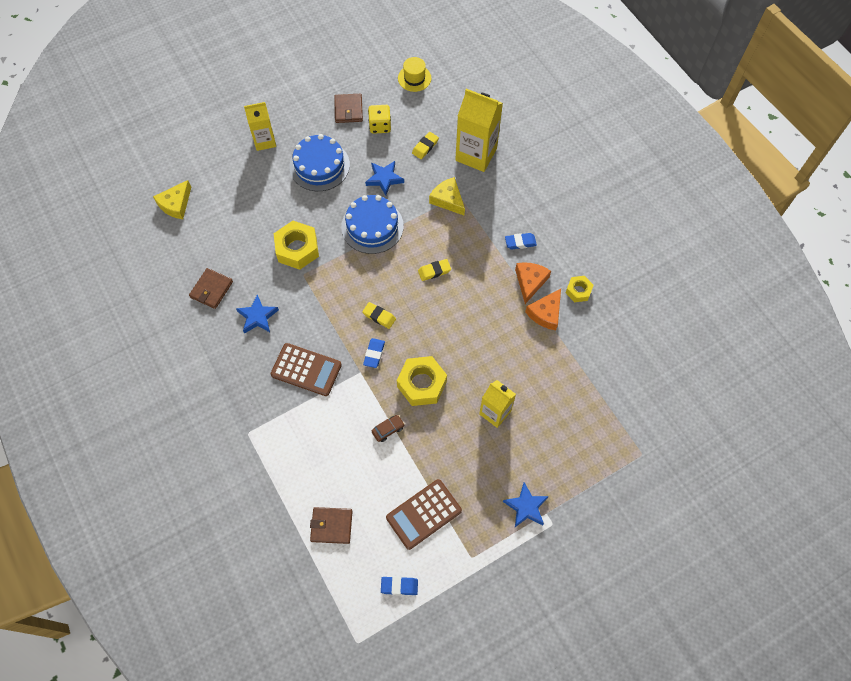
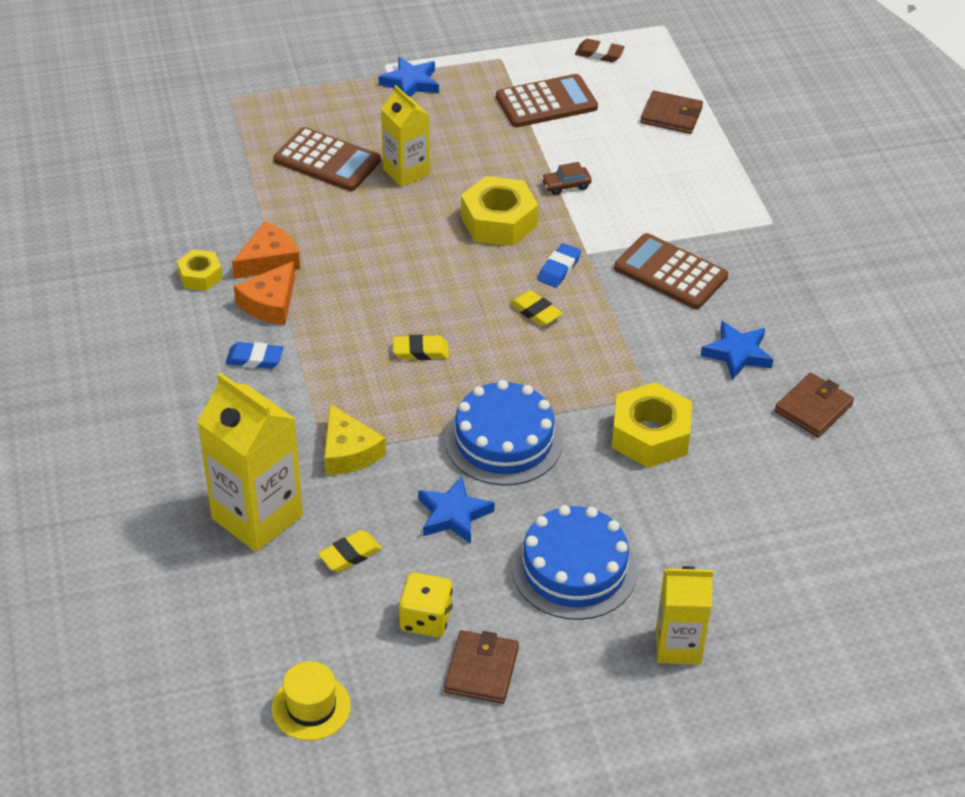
camera: 165 degrees left, 20 degrees down
yellow cheese [153,180,191,219] -> none
blue eraser [381,577,418,595] -> brown eraser [575,39,625,62]
none -> brown calculator [274,127,381,191]

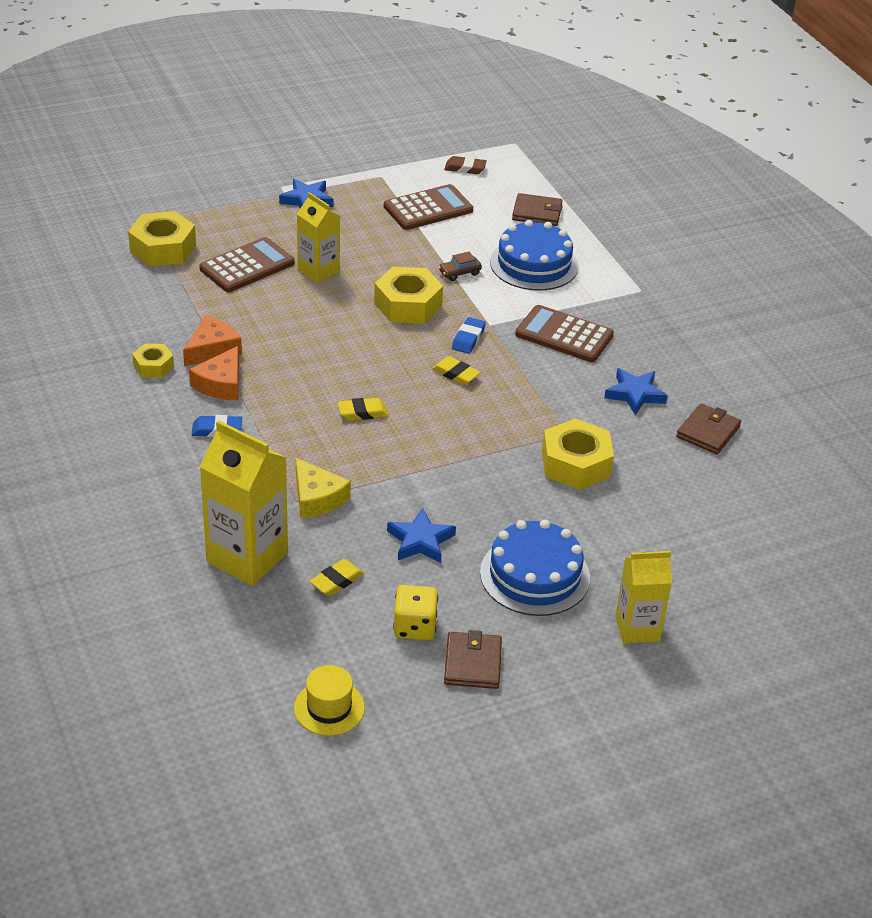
camera: 10 degrees left, 5 degrees down
brown calculator [274,127,381,191] -> brown calculator turned 60 degrees counterclockwise [199,237,294,292]
blue cake [445,380,563,486] -> blue cake moved to [490,220,579,291]
none -> yellow nut [128,211,196,267]

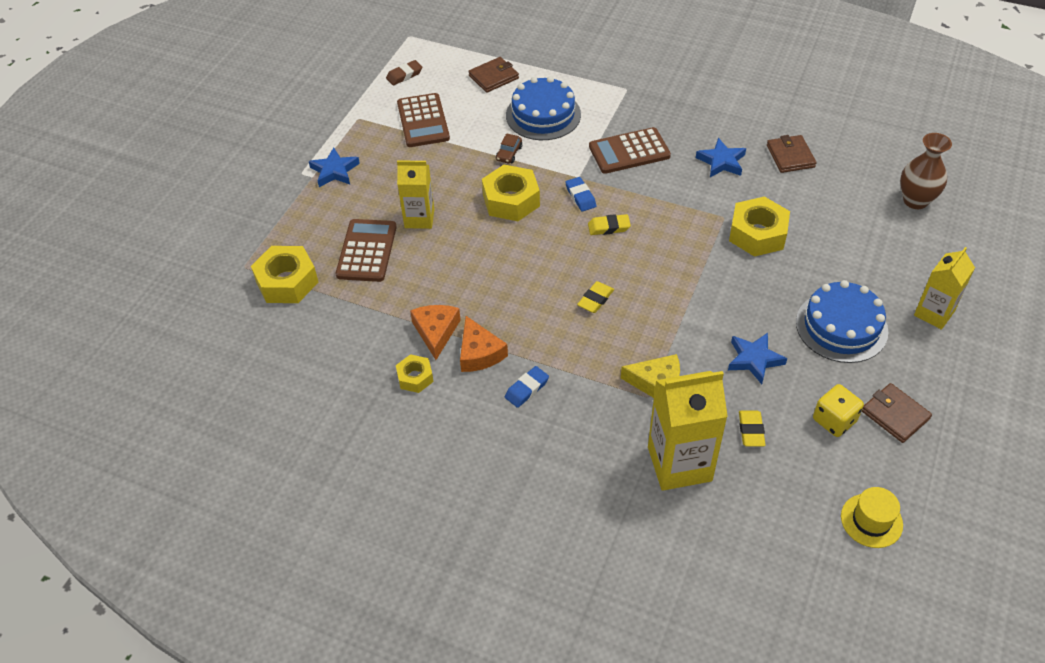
camera: 40 degrees left, 10 degrees up
brown calculator [384,184,473,230] -> brown calculator turned 150 degrees clockwise [397,93,450,147]
none -> brown vase [900,133,952,209]

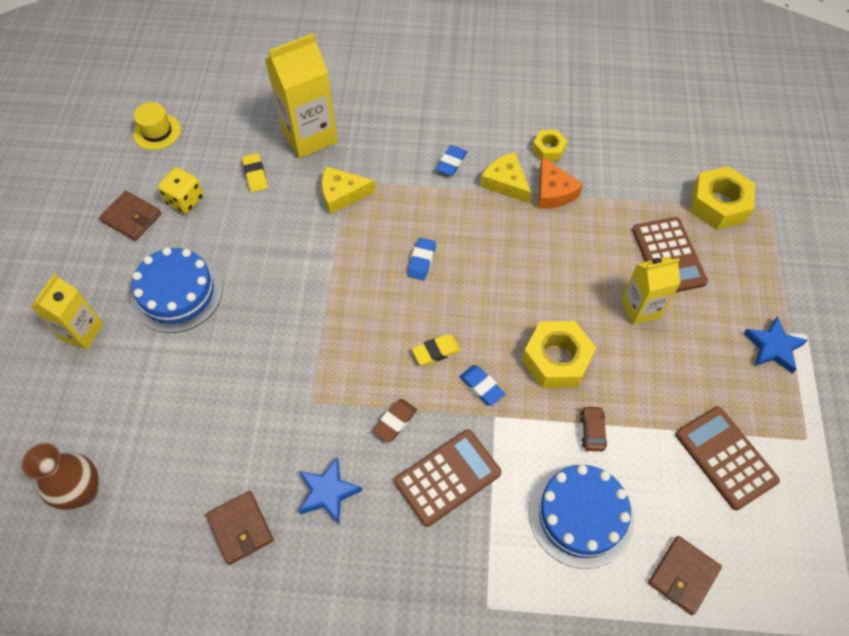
camera: 160 degrees right, 10 degrees up
brown eraser [386,60,422,85] -> brown eraser moved to [373,399,417,443]
orange cheese [460,316,508,372] -> yellow cheese [480,152,531,203]
yellow eraser [577,281,614,313] -> blue eraser [407,238,436,280]
blue star [728,333,787,384] -> none
yellow nut [729,196,790,257] -> none

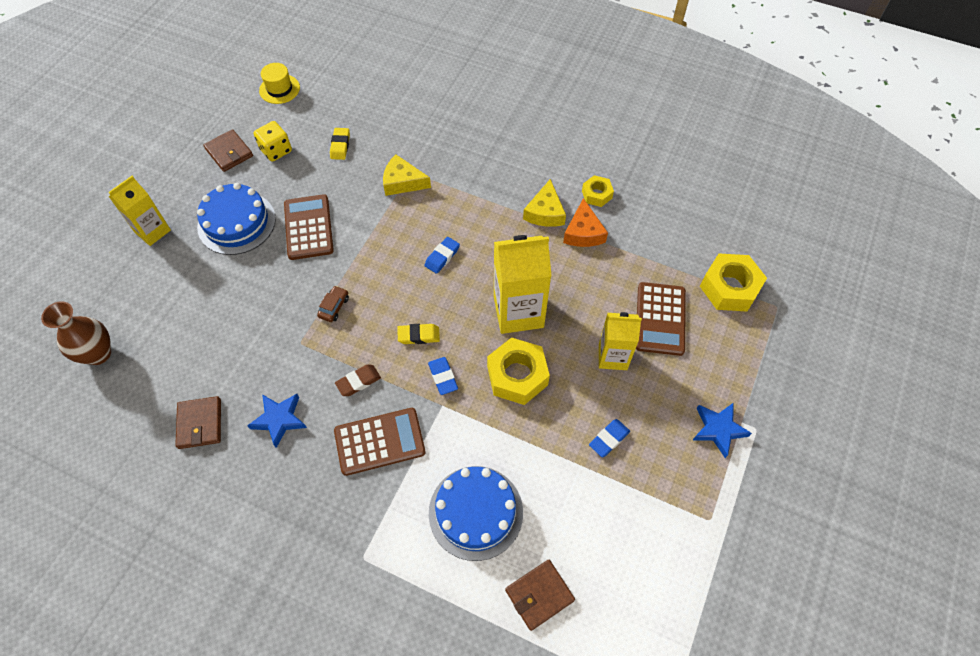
camera: 20 degrees right, 0 degrees up
yellow carton [265,33,338,158] -> yellow carton moved to [494,235,552,334]
blue eraser [436,145,467,176] -> blue eraser moved to [589,419,630,457]
yellow cheese [480,152,531,203] -> yellow cheese turned 150 degrees counterclockwise [523,179,566,227]
brown car [580,406,607,451] -> brown car moved to [317,286,349,322]
brown calculator [675,406,780,511] -> brown calculator moved to [284,194,334,260]

